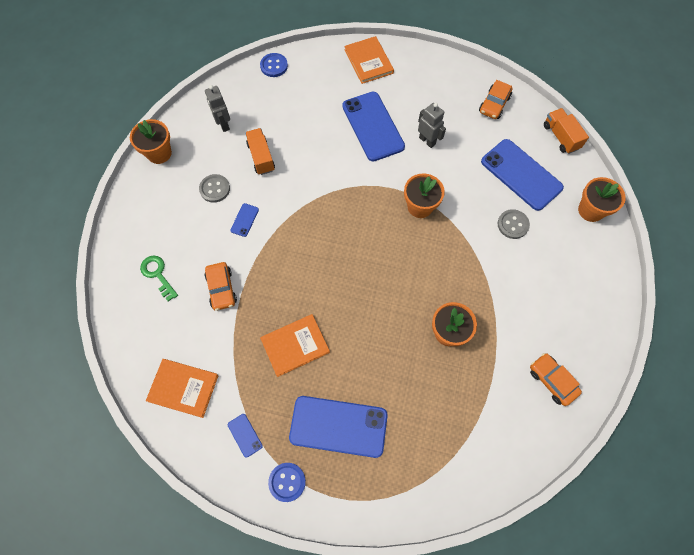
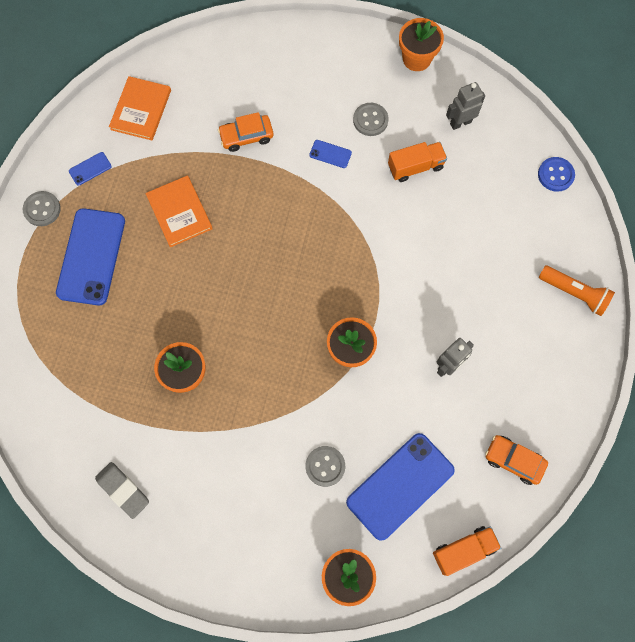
camera: 90 degrees right, 5 degrees up
green key [140,256,178,301] -> none
blue button [268,463,306,502] -> grey button [23,191,61,226]
blue phone [342,92,405,161] -> none
orange book [344,36,394,84] -> orange flashlight [539,265,615,316]
orange car [530,353,582,406] -> grey eraser [95,462,149,519]

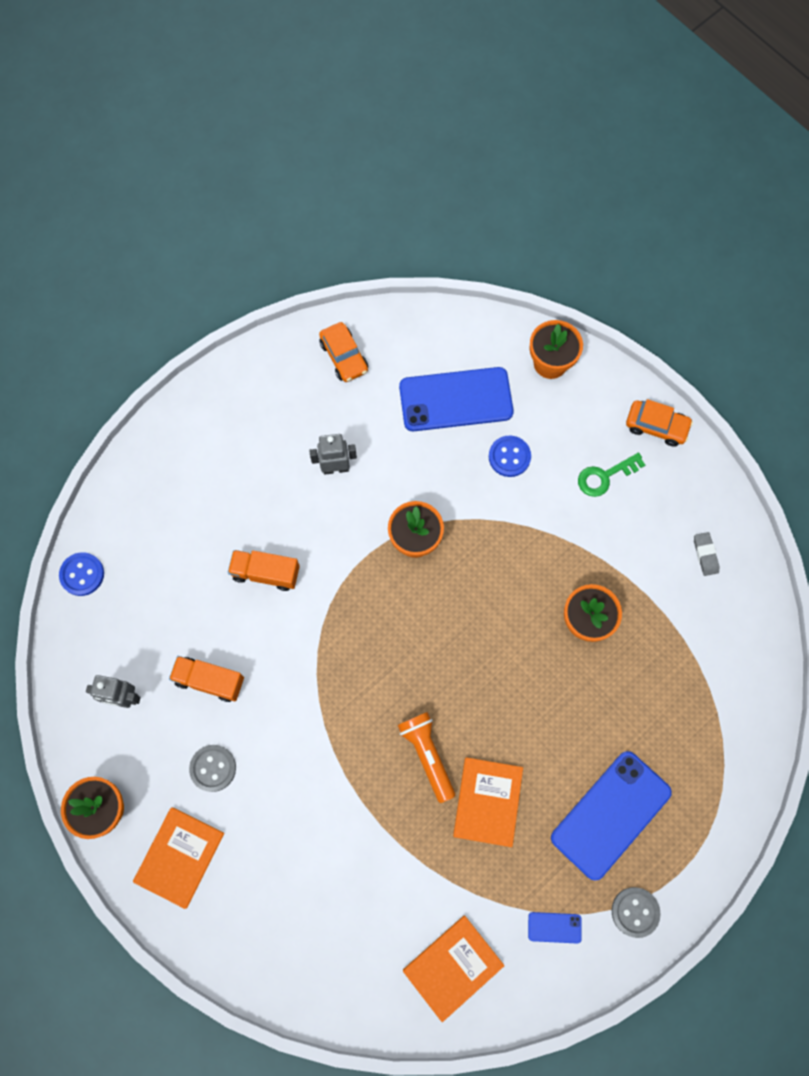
camera: 145 degrees left, 0 degrees up
grey eraser [95,462,149,519] -> grey eraser [694,532,719,576], size x0.65
orange car [218,112,274,152] -> orange car moved to [626,399,693,447]
grey button [306,446,345,487] -> blue button [489,436,531,477]
blue phone [310,140,352,168] -> none
orange truck [433,526,501,576] -> orange truck moved to [228,550,300,591]
orange flashlight [539,265,615,316] -> orange flashlight moved to [398,712,455,803]
none -> orange book [133,807,224,909]
none -> green key [578,453,645,497]

